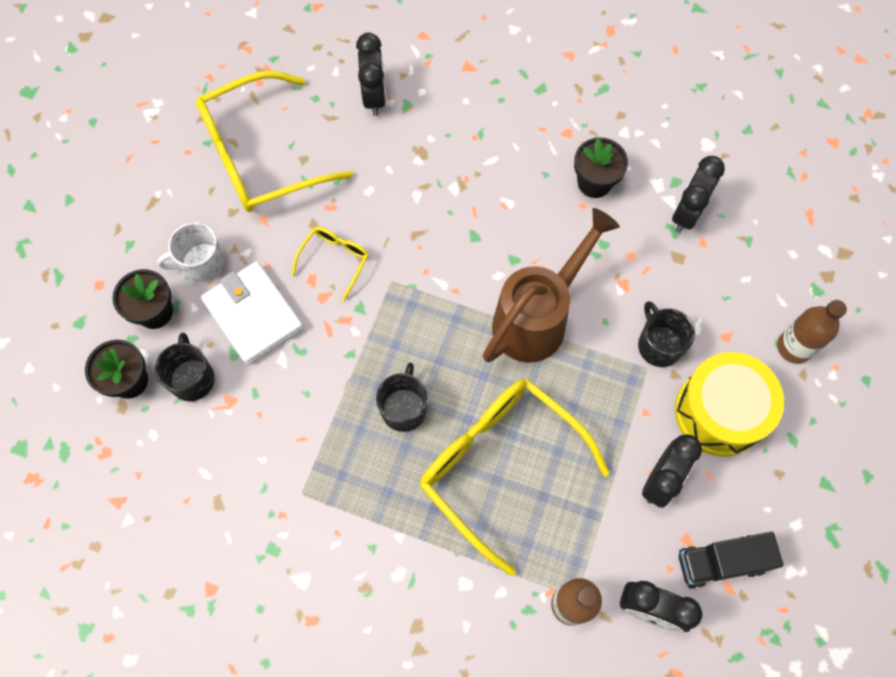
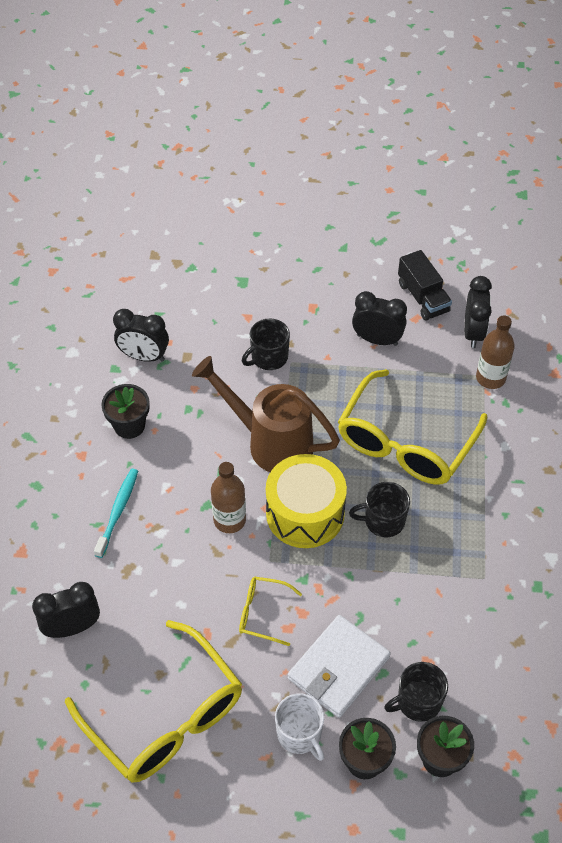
camera: 105 degrees left, 15 degrees down
yellow drum [675,352,784,457] -> yellow drum moved to [266,454,347,548]
brown bottle [777,300,847,364] -> brown bottle moved to [211,462,246,533]
none -> turquoise toothbrush [94,469,138,558]

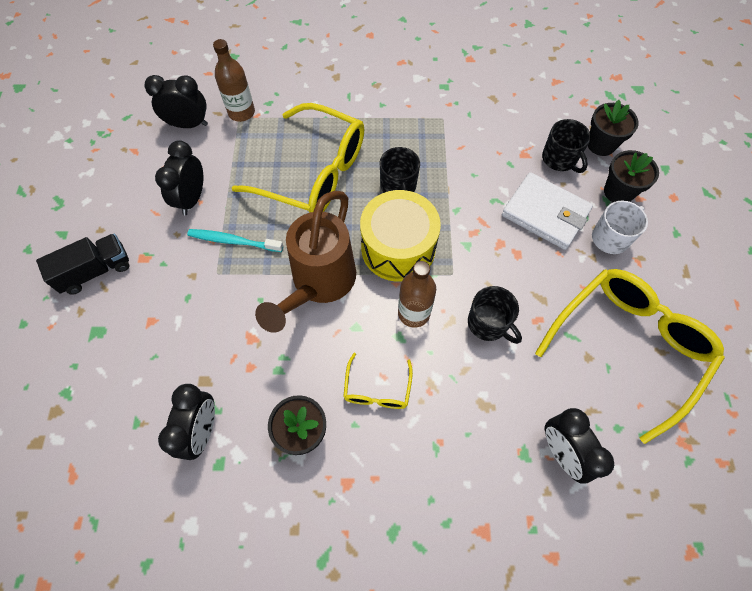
camera: 95 degrees left, 10 degrees up
turquoise toothbrush [94,469,138,558] -> turquoise toothbrush moved to [187,229,283,252]
yellow glasses [239,577,302,646] -> yellow glasses moved to [343,353,413,409]
black mug [242,319,290,370] -> black mug moved to [468,286,522,344]
black truck [398,250,452,321] -> black truck moved to [36,234,130,295]

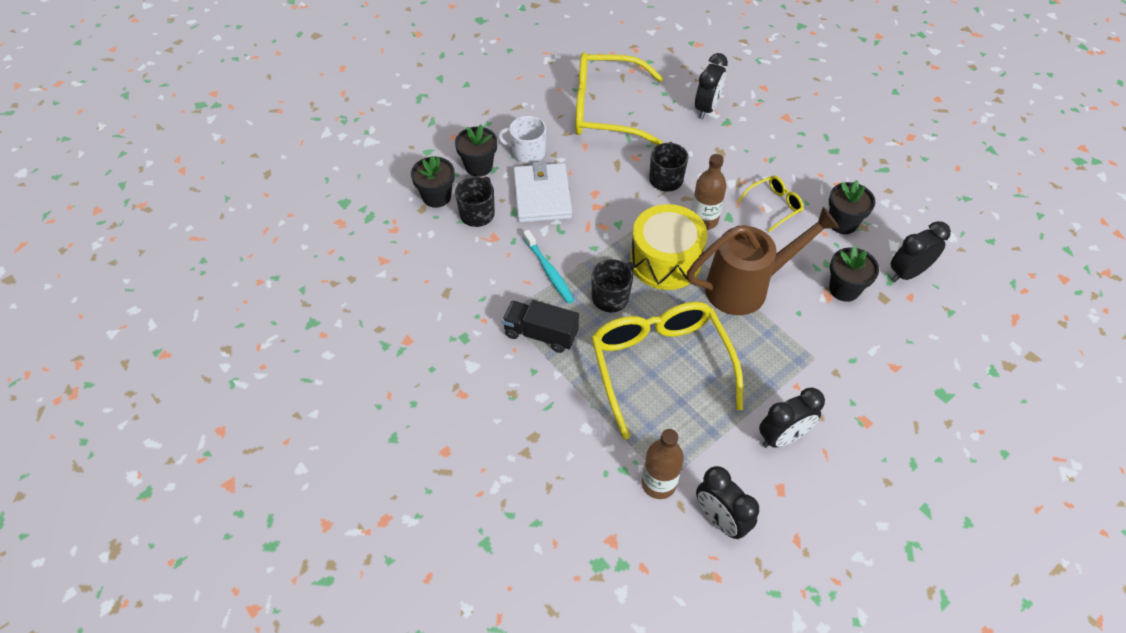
camera: 130 degrees left, 10 degrees down
black truck [36,234,130,295] -> black truck moved to [502,300,579,353]
turquoise toothbrush [187,229,283,252] -> turquoise toothbrush moved to [523,230,574,304]
none -> black flower pot [829,246,879,302]

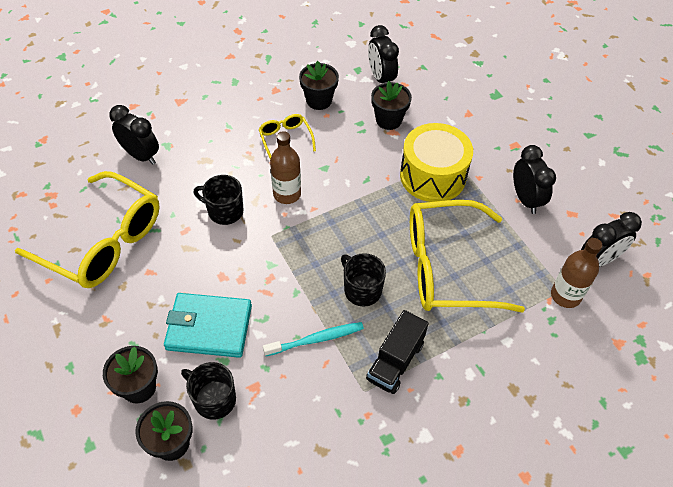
camera: 80 degrees left, 0 degrees up
white mug [498,116,546,164] -> none
white wallet [513,161,572,223] -> turquoise wallet [164,293,252,358]
yellow glasses [575,52,664,145] -> yellow glasses turned 75 degrees counterclockwise [15,171,160,288]
yellow drum [630,204,708,290] -> yellow drum moved to [400,123,473,202]
brown watering can [687,207,840,315] -> none

